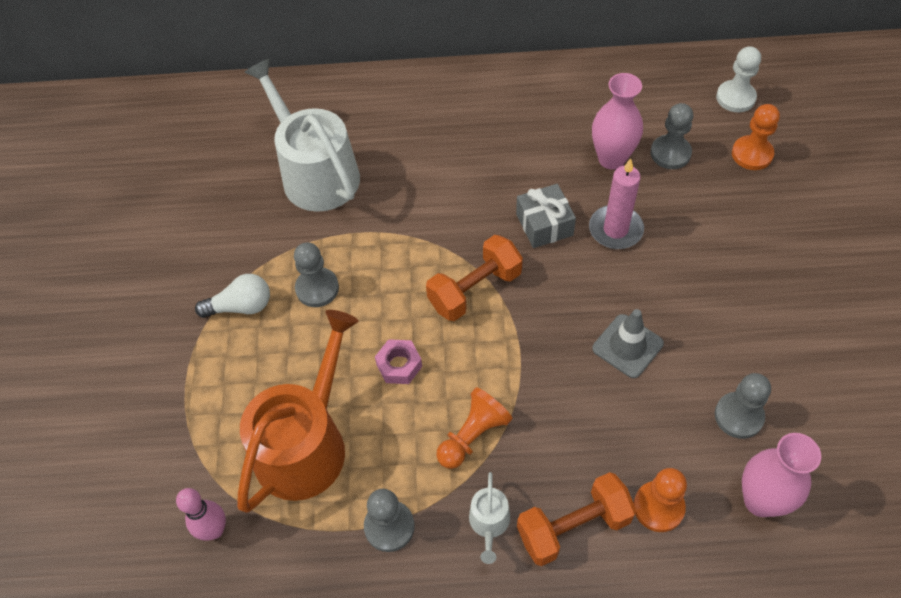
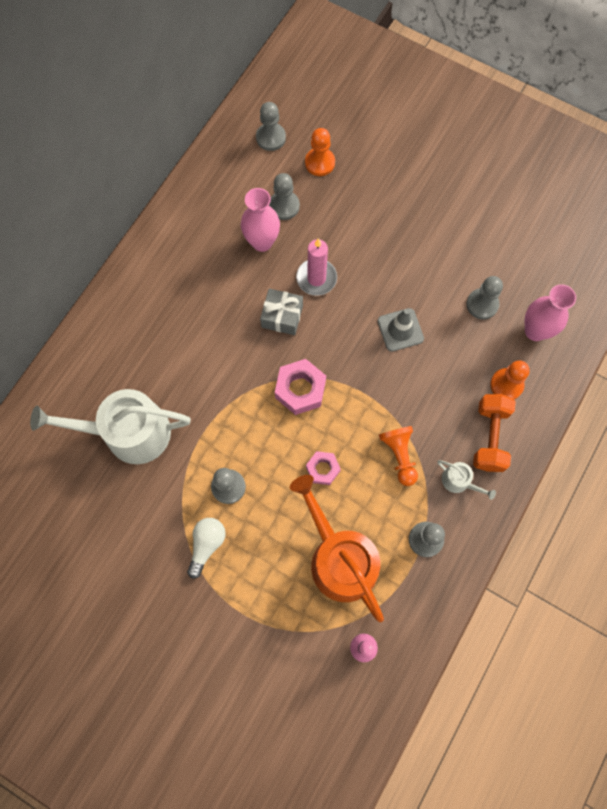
camera: 60 degrees left, 15 degrees up
orange dumbbell [426,235,523,321] -> pink nut [275,359,326,415]
white pawn [716,46,761,112] -> grey pawn [256,102,286,151]

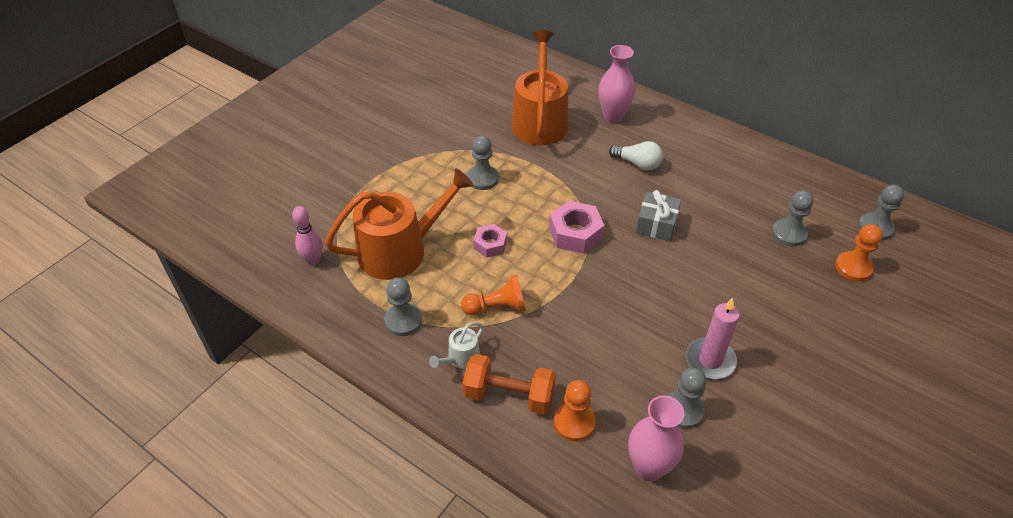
camera: 95 degrees right, 25 degrees down
white watering can [30,389,191,464] -> orange watering can [511,31,569,145]
white light bulb [187,518,226,578] -> white light bulb moved to [609,141,663,171]
pink vase [241,188,280,252] -> pink vase moved to [598,45,635,123]
pink candle [296,238,337,296] -> pink candle moved to [686,297,740,379]
grey traffic cone [378,308,424,352] -> none

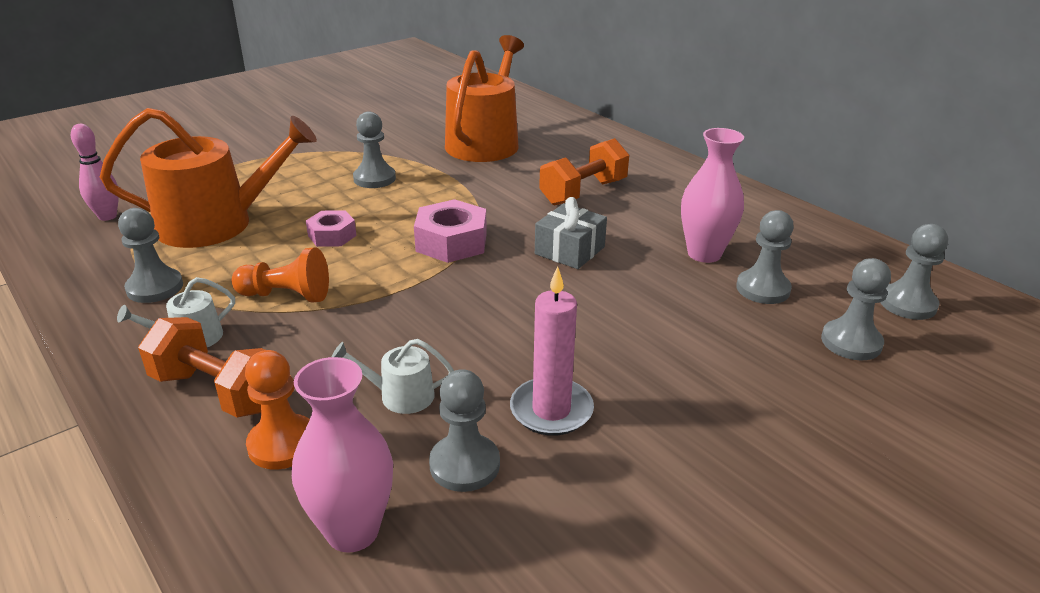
camera: 15 degrees right, 15 degrees down
pink vase [598,45,635,123] -> pink vase moved to [681,128,744,263]
white light bulb [609,141,663,171] -> orange dumbbell [539,138,629,205]
orange pawn [835,224,883,281] -> grey pawn [821,258,891,360]
none -> white watering can [332,339,454,414]

